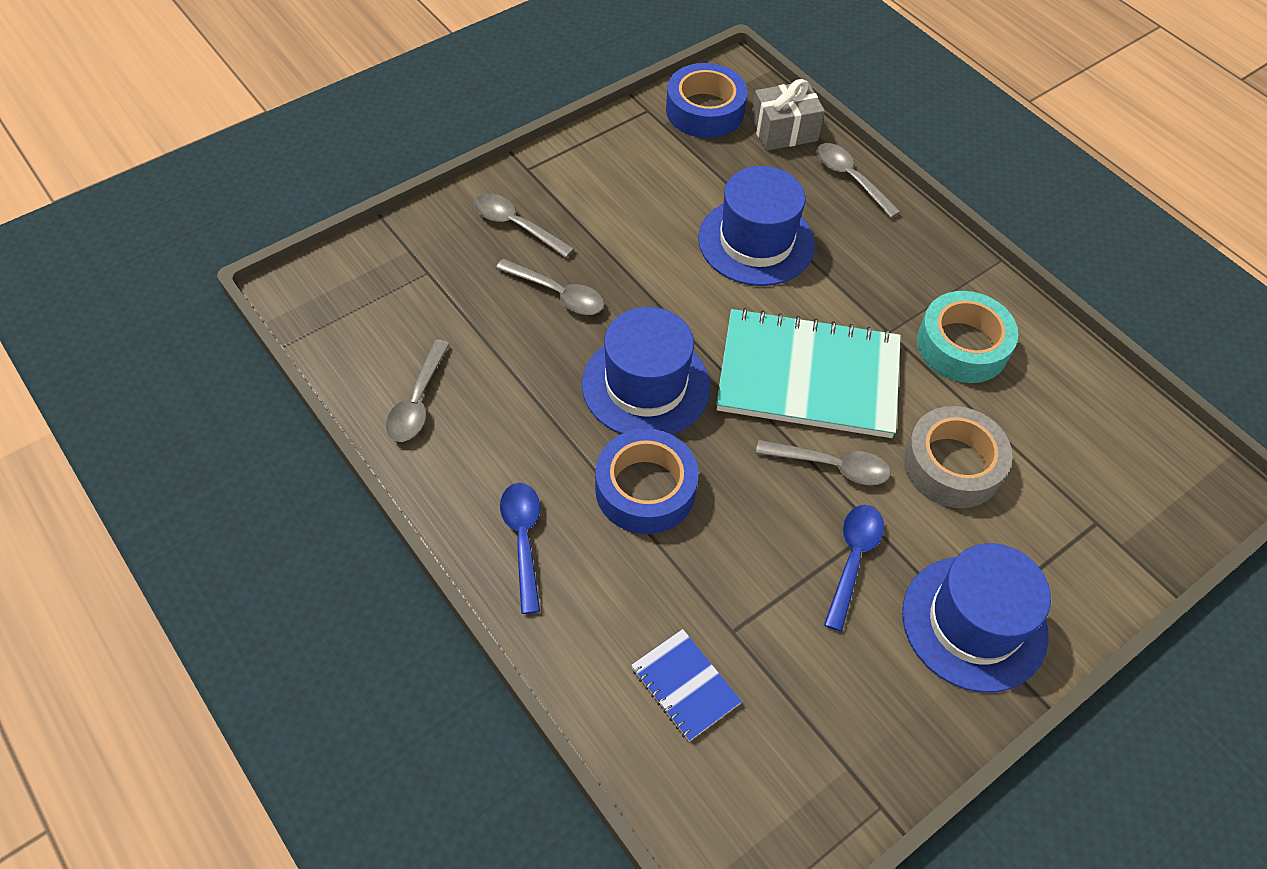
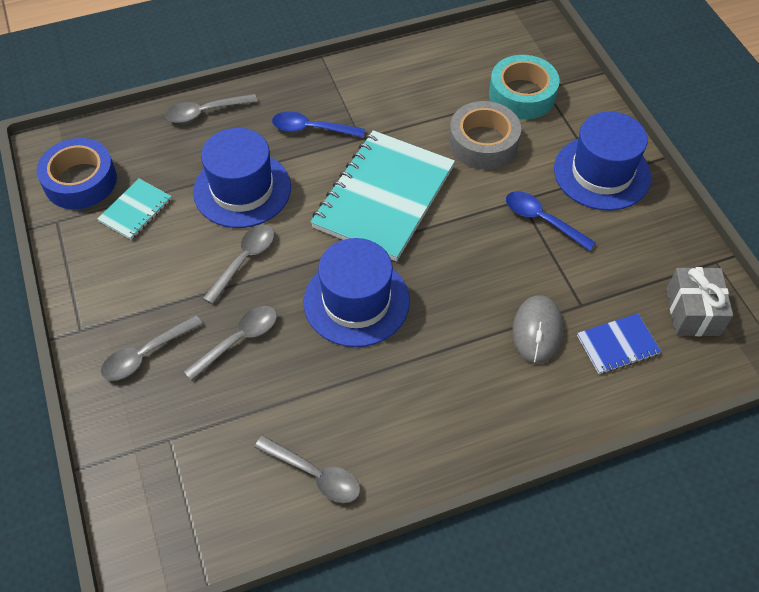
camera: 70 degrees left, 0 degrees up
blue spoon [500,483,540,614] -> blue spoon moved to [272,111,365,138]
blue tape [595,429,699,534] -> none
grey gift [750,79,825,151] -> grey gift moved to [666,267,733,336]
grey spoon [756,440,891,485] -> grey spoon moved to [203,225,274,304]
turquoise tape [917,291,1018,383] -> turquoise tape moved to [489,55,560,119]
none -> turquoise notebook [97,179,172,240]
none -> grey mouse [512,295,563,364]

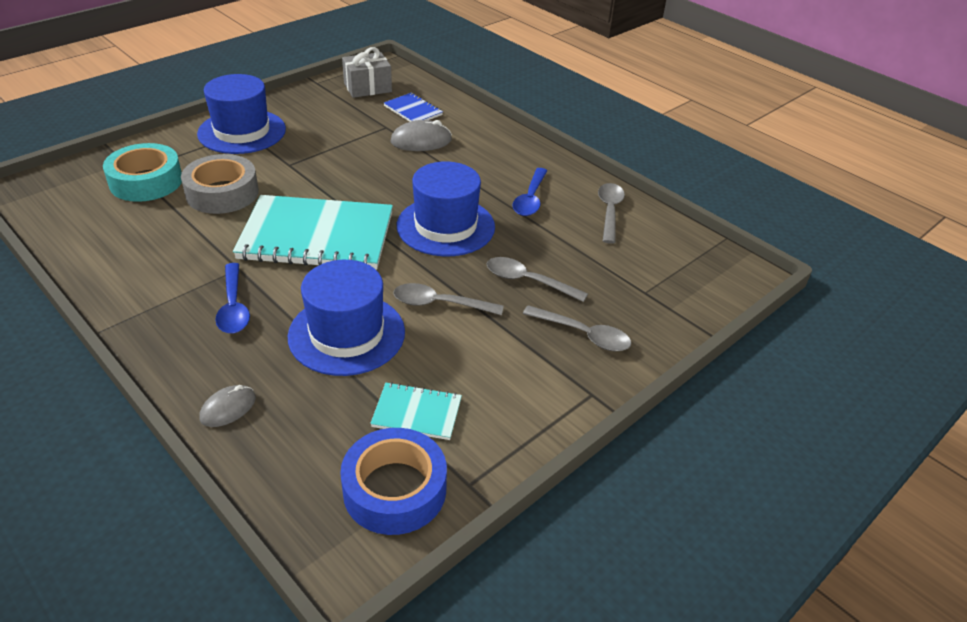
camera: 115 degrees left, 15 degrees down
grey spoon [165,94,257,123] -> grey mouse [199,385,256,427]
blue spoon [506,191,596,251] -> blue spoon moved to [512,168,547,216]

